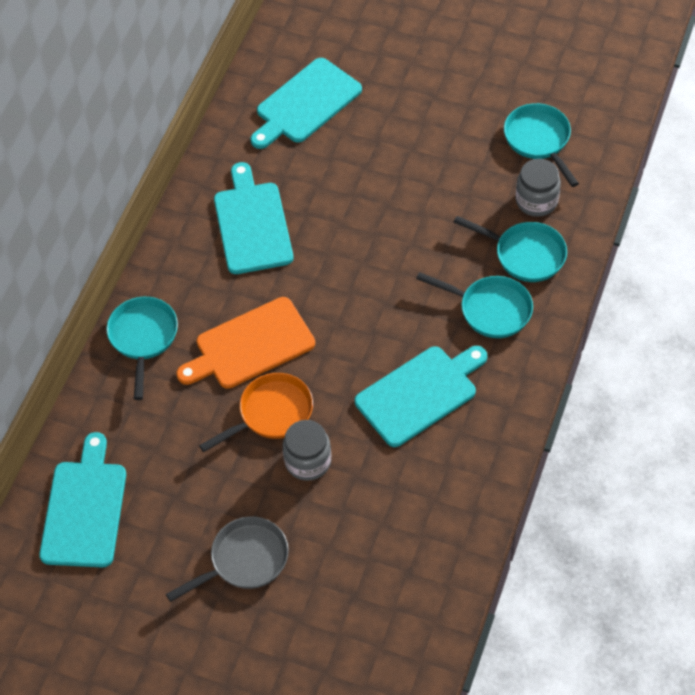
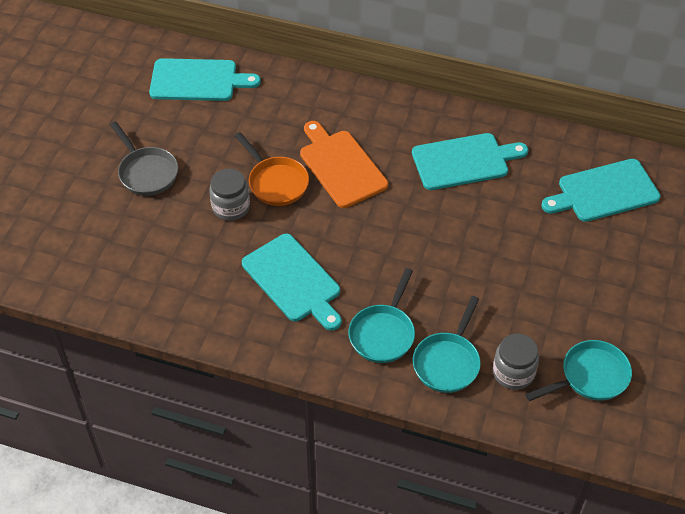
camera: 85 degrees right, 5 degrees down
turquoise pan [106,297,178,400] -> none
turquoise cutting board [250,58,362,149] -> turquoise cutting board turned 60 degrees counterclockwise [541,159,661,222]

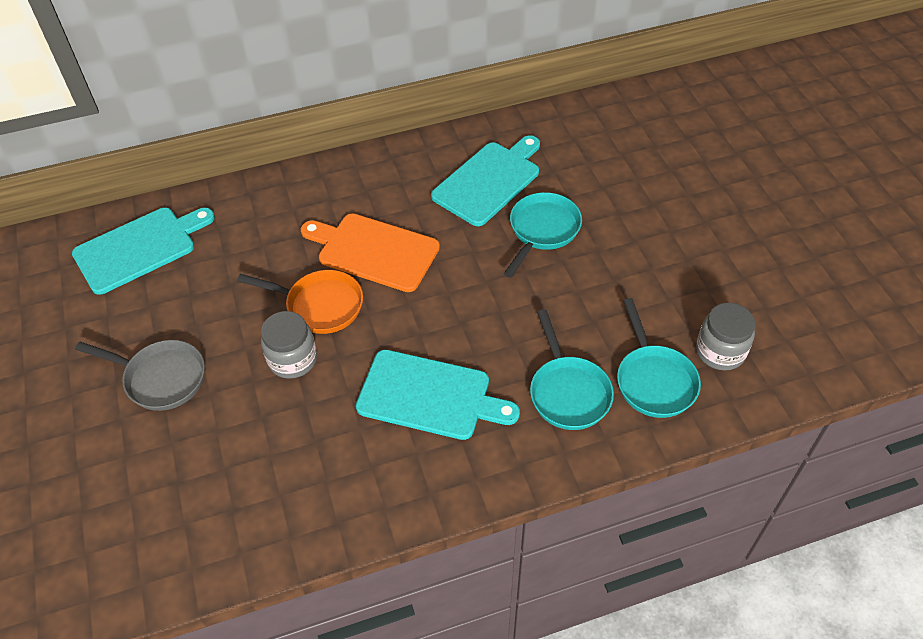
camera: 35 degrees left, 0 degrees up
turquoise pan [525,340,632,401] -> turquoise pan moved to [504,192,582,278]
turquoise cutting board [541,159,661,222] -> none

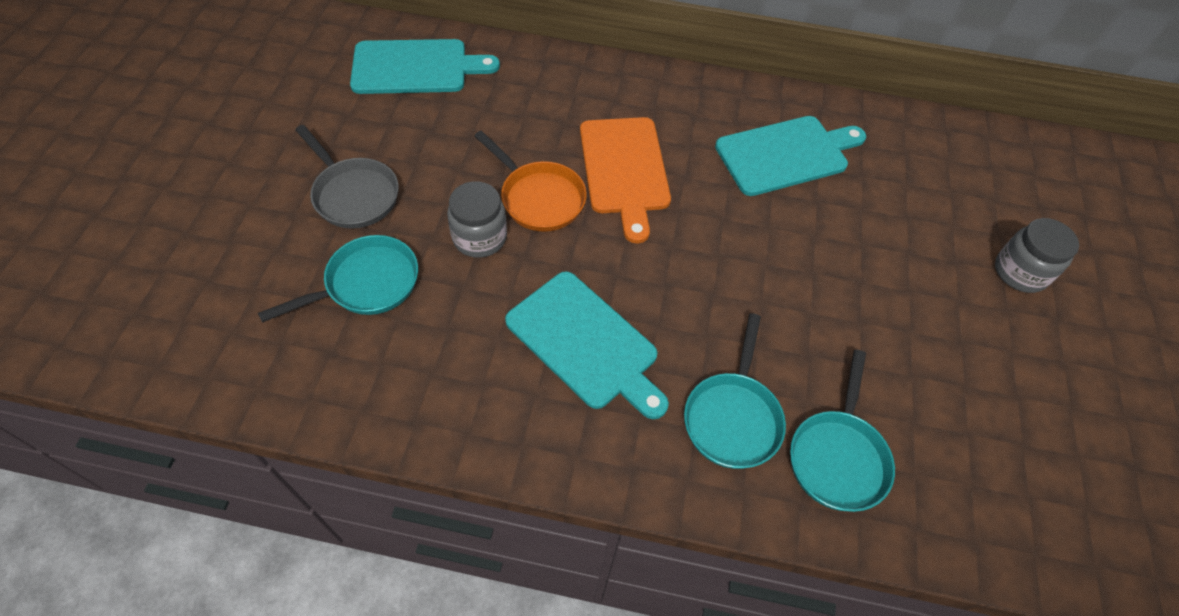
camera: 25 degrees right, 5 degrees up
orange cutting board [301,213,440,292] -> orange cutting board turned 150 degrees counterclockwise [580,117,671,243]
turquoise pan [504,192,582,278] -> turquoise pan moved to [258,235,418,323]
grey jar [696,303,755,370] -> grey jar moved to [995,218,1079,293]

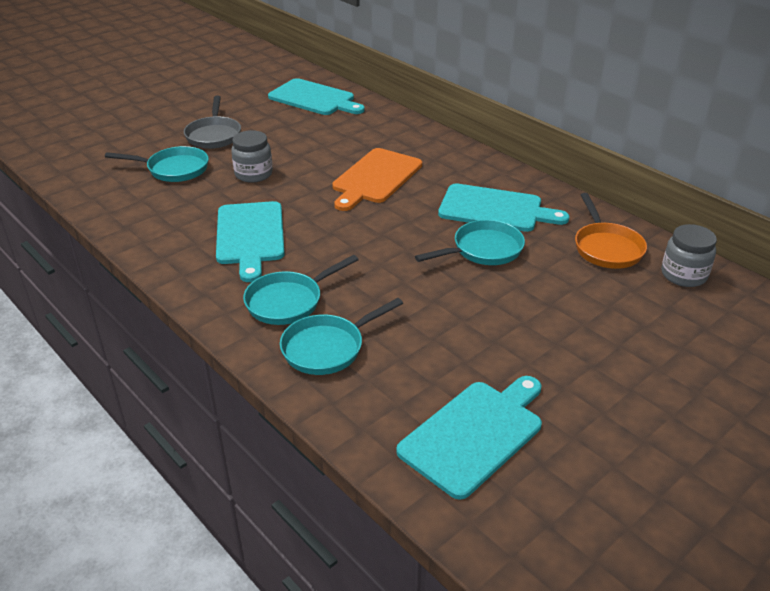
camera: 40 degrees right, 20 degrees down
orange pan [474,131,587,232] -> orange pan moved to [575,193,647,269]
grey jar [995,218,1079,293] -> grey jar moved to [661,224,717,287]
none -> turquoise cutting board [396,376,542,500]
none -> turquoise pan [415,220,525,265]

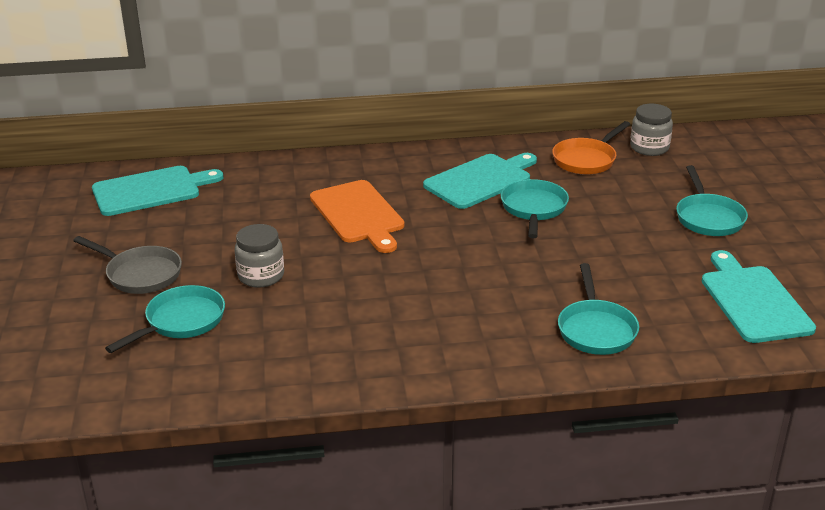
camera: 55 degrees left, 5 degrees down
turquoise cutting board [216,201,285,282] -> none
turquoise pan [243,255,359,325] -> turquoise pan moved to [676,165,748,236]
orange pan [575,193,647,269] -> orange pan turned 105 degrees clockwise [552,121,630,175]

